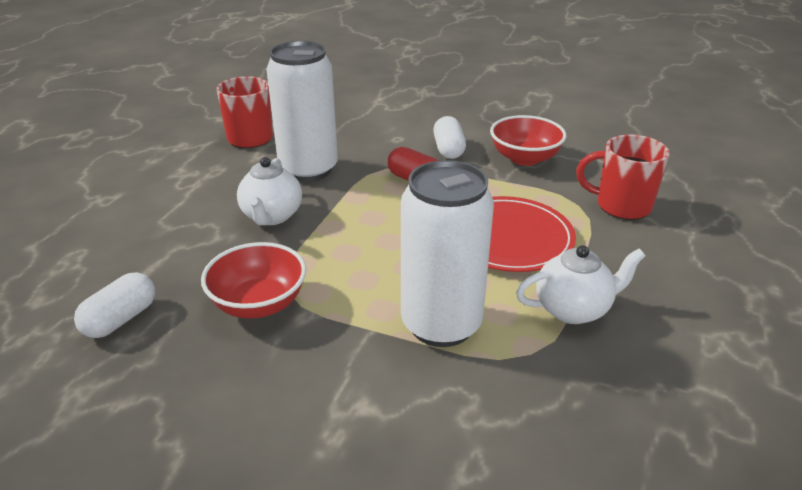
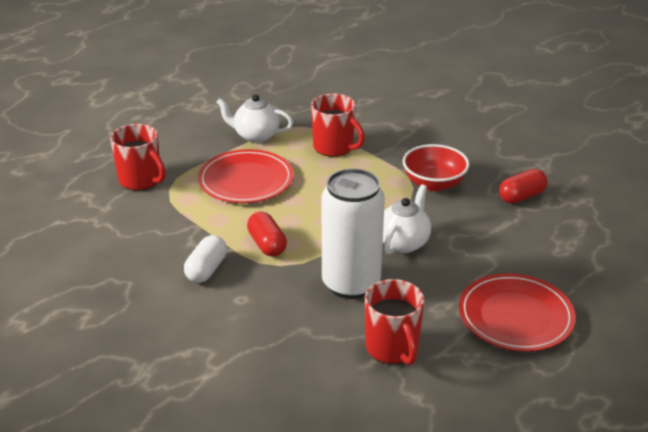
camera: 155 degrees left, 0 degrees up
white capsule [74,272,155,338] -> red capsule [499,169,547,204]
white can [401,160,494,347] -> red mug [311,94,365,157]
red bowl [490,115,567,166] -> none
none -> red plate [459,273,576,352]

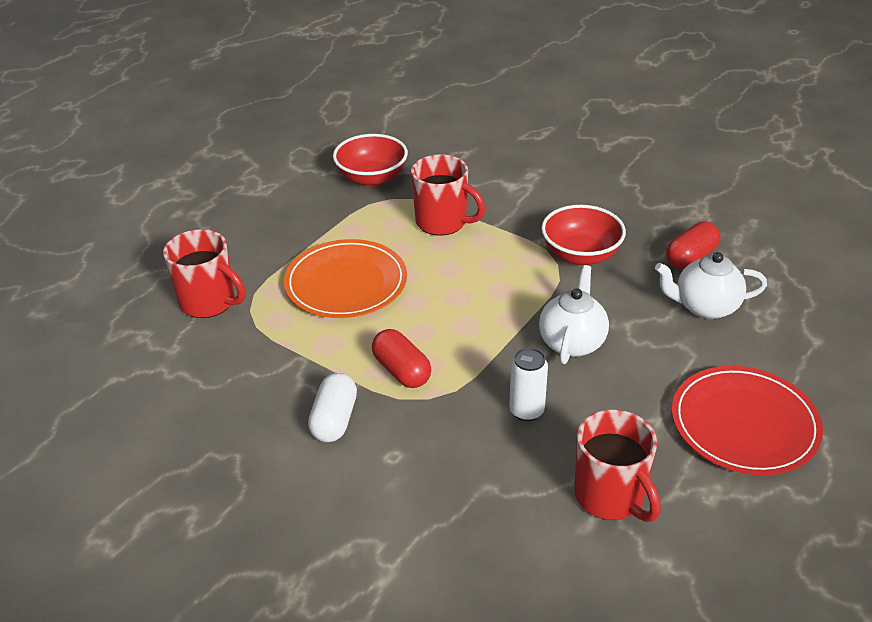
camera: 10 degrees left, 5 degrees up
red plate [198,149,294,203] -> orange plate [284,239,407,318]
white teapot [216,94,293,143] -> white teapot moved to [655,252,767,319]
white can [322,168,385,299] -> white can [509,347,548,421], size x0.46
none -> red bowl [333,134,408,187]

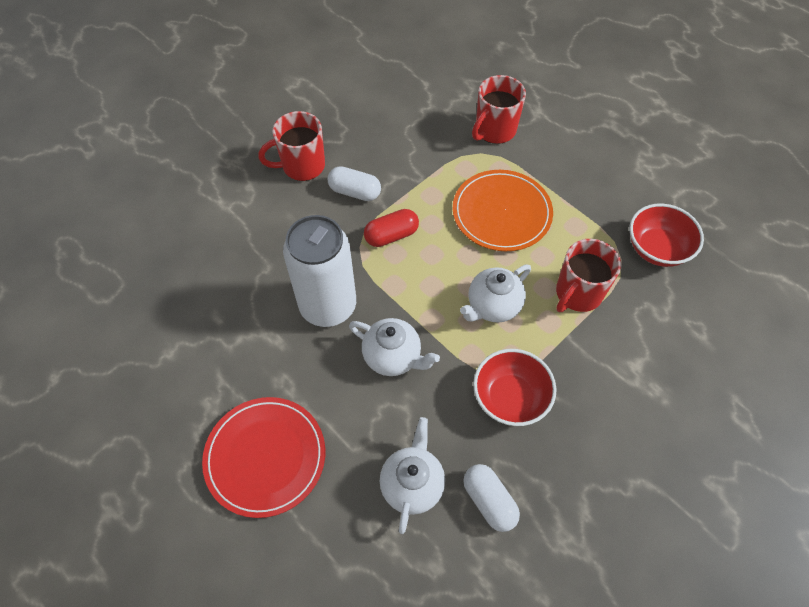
camera: 100 degrees right, 20 degrees up
white can [509,347,548,421] -> white can [283,215,356,327], size x2.16
red mug [574,409,661,522] -> red mug moved to [258,111,325,181]
red capsule [666,222,721,269] -> white capsule [463,464,520,532]
none -> white teapot [460,265,531,323]

